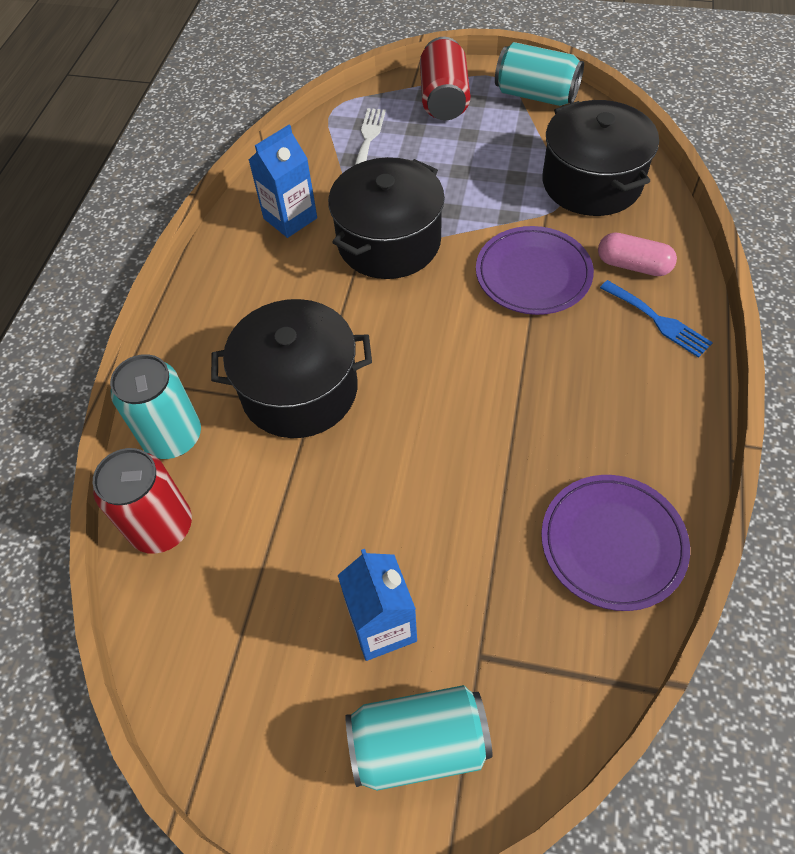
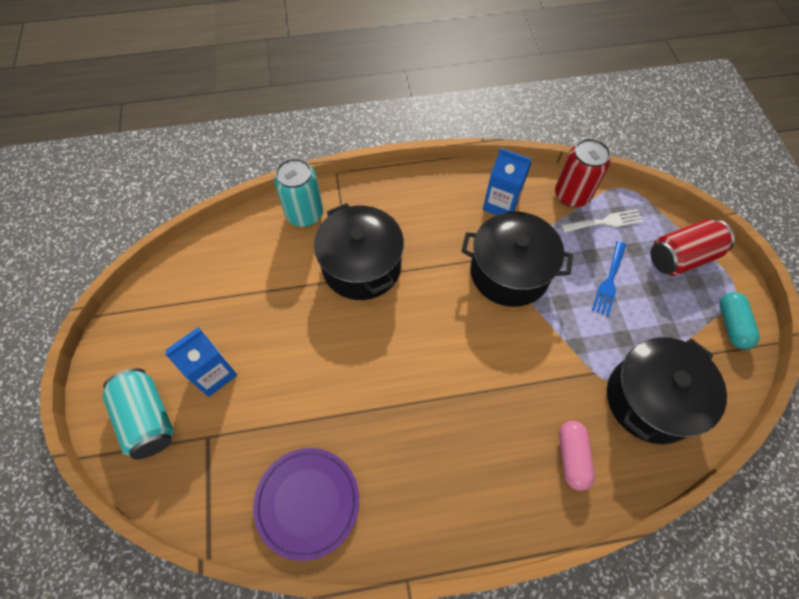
camera: 65 degrees right, 5 degrees up
red can [93,448,192,554] -> red can moved to [555,138,611,207]
purple plate [476,226,594,315] -> none
turquoise can [495,42,584,106] -> turquoise capsule [720,292,760,349]
blue fork [600,280,713,358] -> blue fork moved to [592,241,626,316]

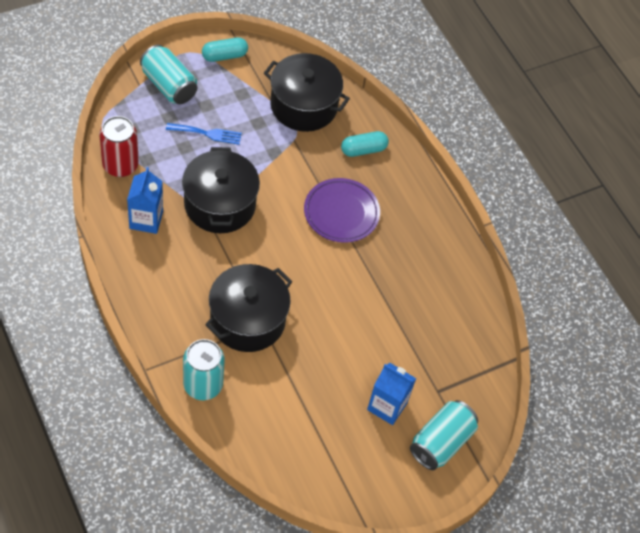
camera: 115 degrees left, 5 degrees down
purple plate [253,448,359,561] -> purple plate moved to [304,178,380,243]
pink capsule [559,421,595,491] -> turquoise capsule [341,131,389,157]
white fork [561,209,643,233] -> none
red can [650,219,735,276] -> turquoise can [140,45,197,104]

